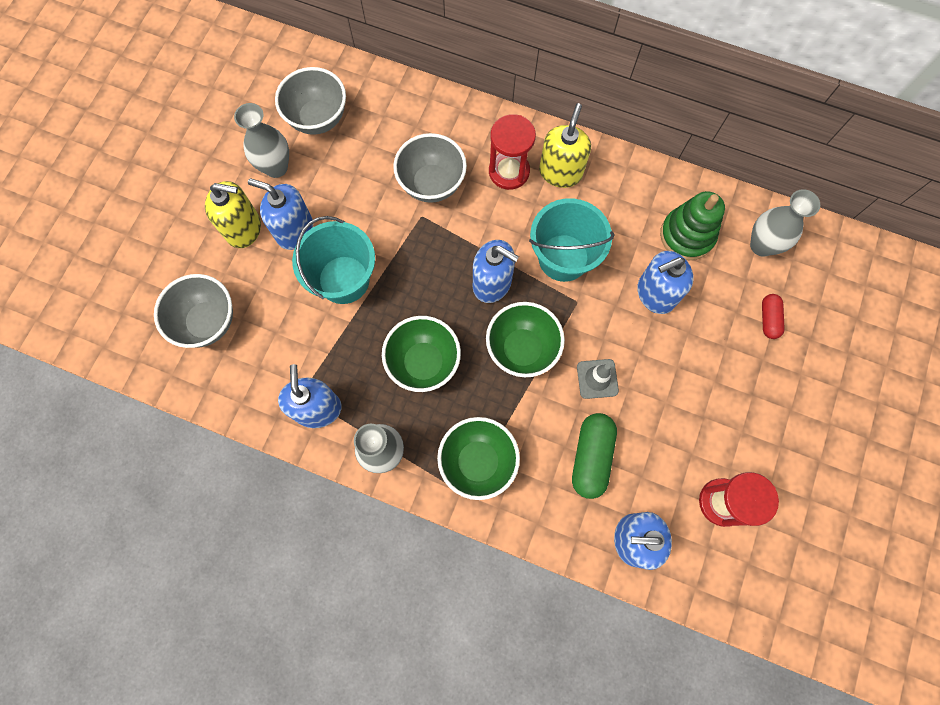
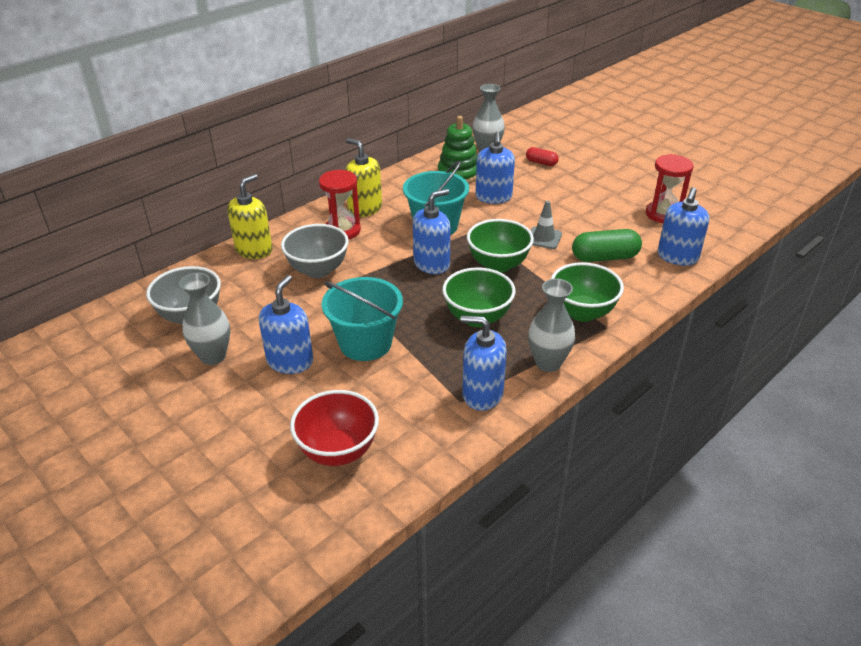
camera: 65 degrees left, 35 degrees down
grey bowl [154,274,233,348] -> red bowl [290,390,379,466]
yellow soap dispenser [205,181,261,248] -> yellow soap dispenser moved to [227,174,272,259]
blue soap dispenser [248,178,313,250] -> blue soap dispenser turned 150 degrees clockwise [259,275,313,374]
green capsule [572,413,617,499] -> green capsule turned 45 degrees counterclockwise [572,229,642,262]

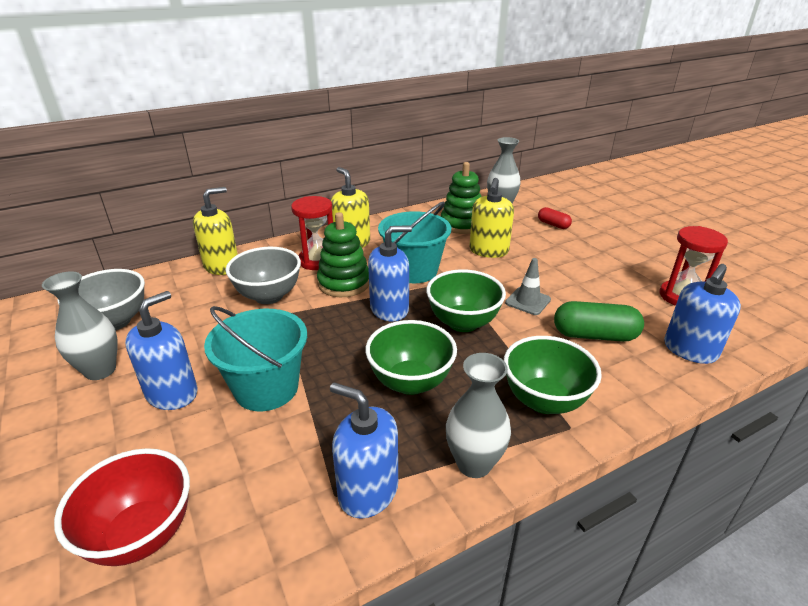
camera: 15 degrees right, 5 degrees down
blue soap dispenser [475,132,515,204] -> yellow soap dispenser [469,178,514,258]
none -> green stacking toy [317,212,369,297]

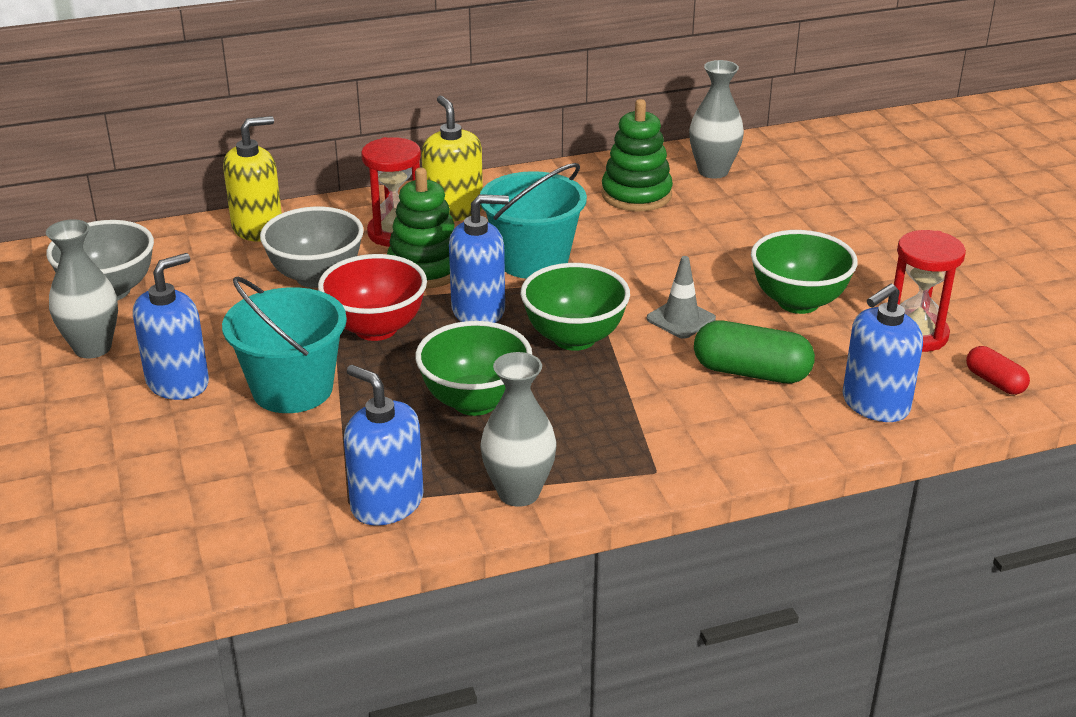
camera: 10 degrees right, 0 degrees up
red bowl [54,448,190,566] -> red bowl moved to [318,254,427,341]
yellow soap dispenser [469,178,514,258] -> none
green bowl [504,336,602,414] -> green bowl moved to [751,230,858,314]
red capsule [538,207,572,229] -> red capsule moved to [966,346,1030,395]

